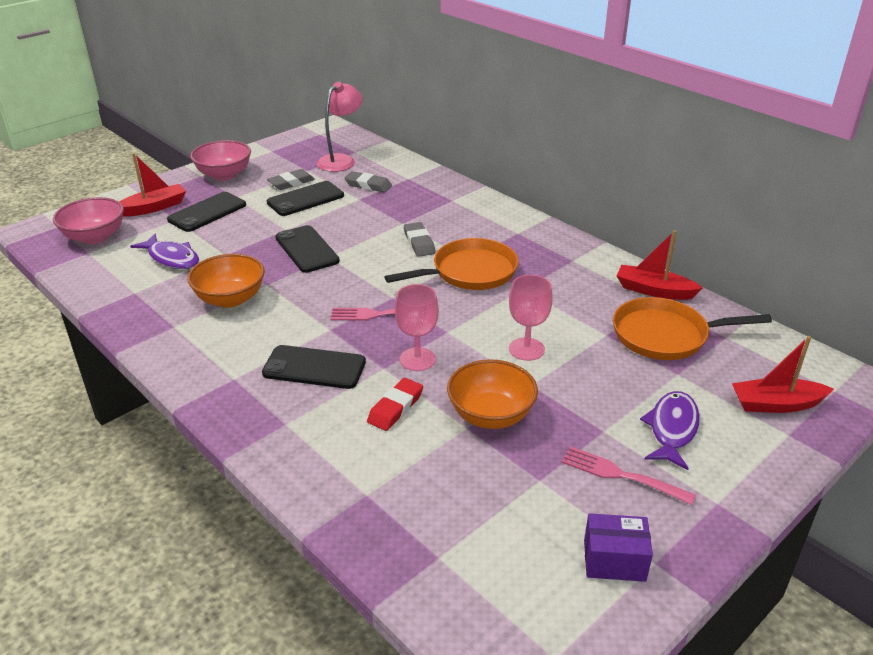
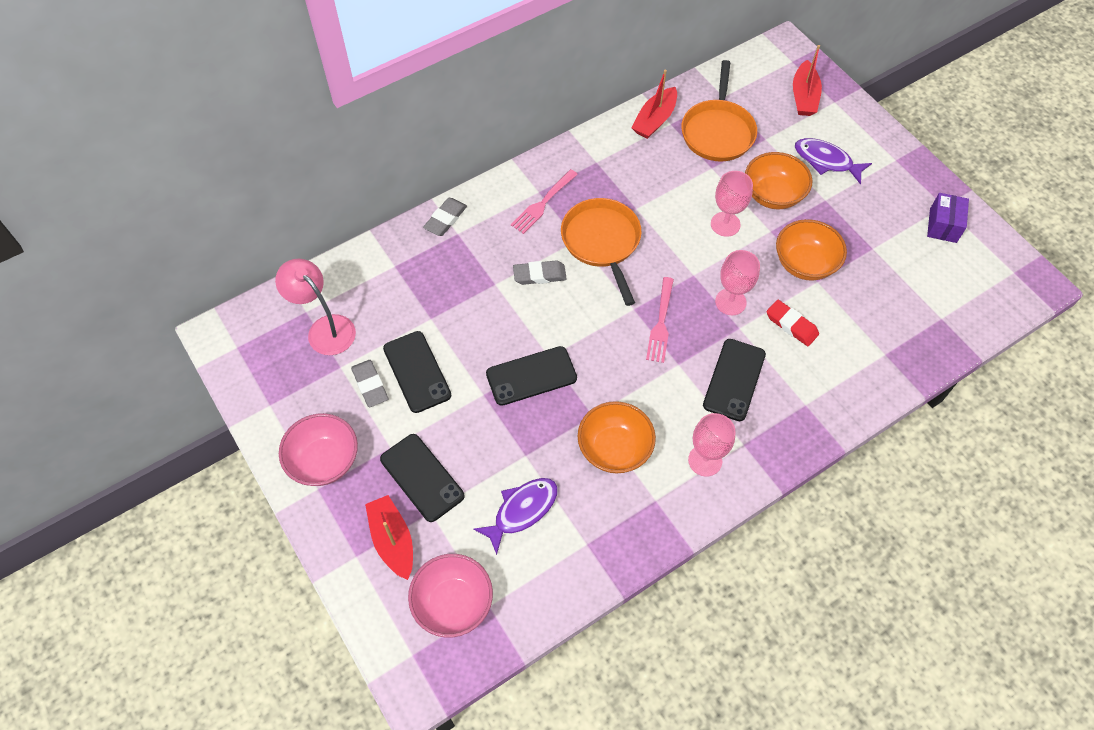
camera: 80 degrees left, 25 degrees up
grey eraser [344,171,392,193] -> grey eraser moved to [423,198,467,236]
pink fork [561,446,696,505] -> pink fork moved to [511,169,578,234]
none -> pink goblet [688,413,736,477]
none -> orange bowl [745,152,812,209]

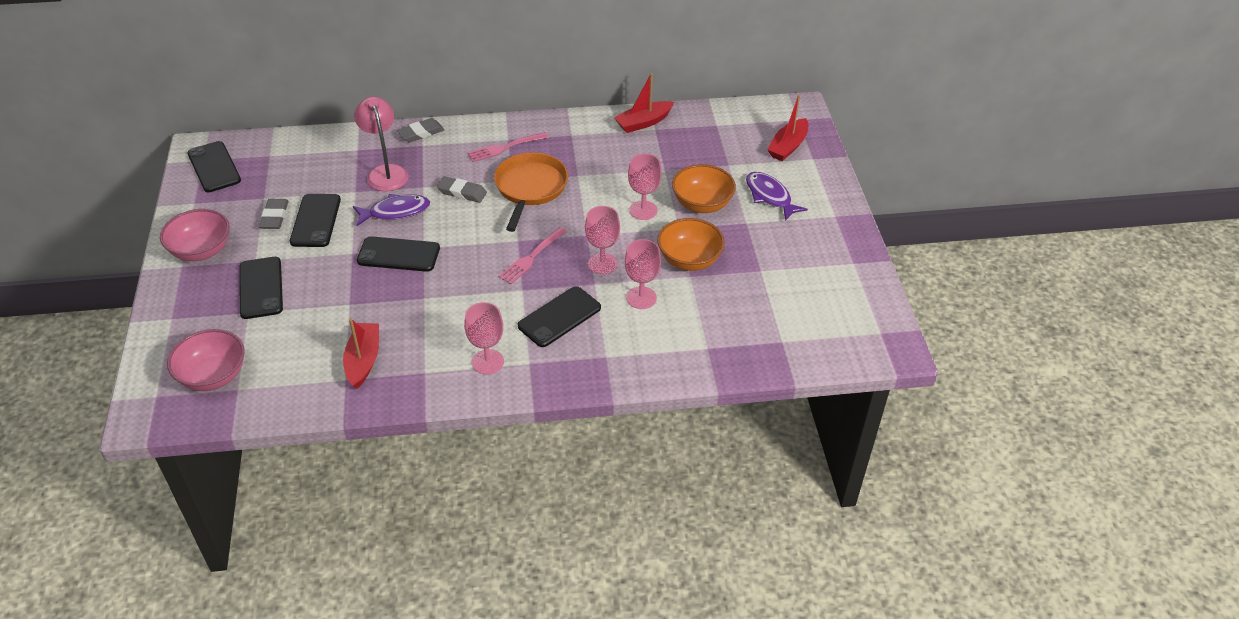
camera: 25 degrees right, 15 degrees down
pink lamp [275,259,356,355] -> pink lamp moved to [354,97,409,191]
red boat [365,495,413,580] -> red boat moved to [343,318,379,389]
purple fish [473,478,558,555] -> purple fish moved to [353,194,430,226]
orange bowl [578,401,656,473] -> none
orange pan [681,60,757,162] -> none
red eraser [767,300,819,346] -> pink goblet [625,239,661,309]
purple box [927,193,969,243] -> none
none -> black phone [187,141,241,192]

